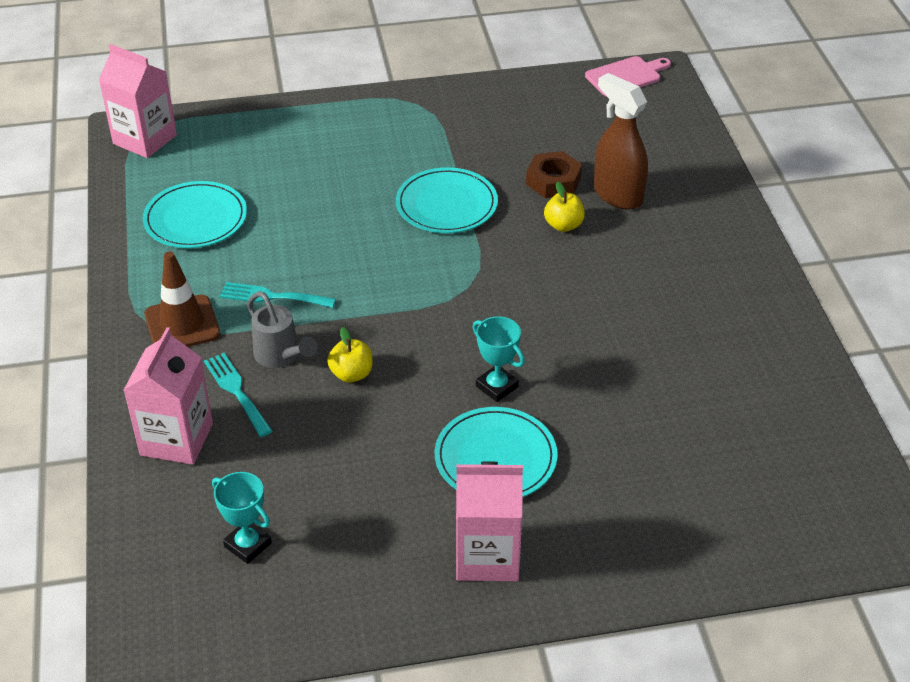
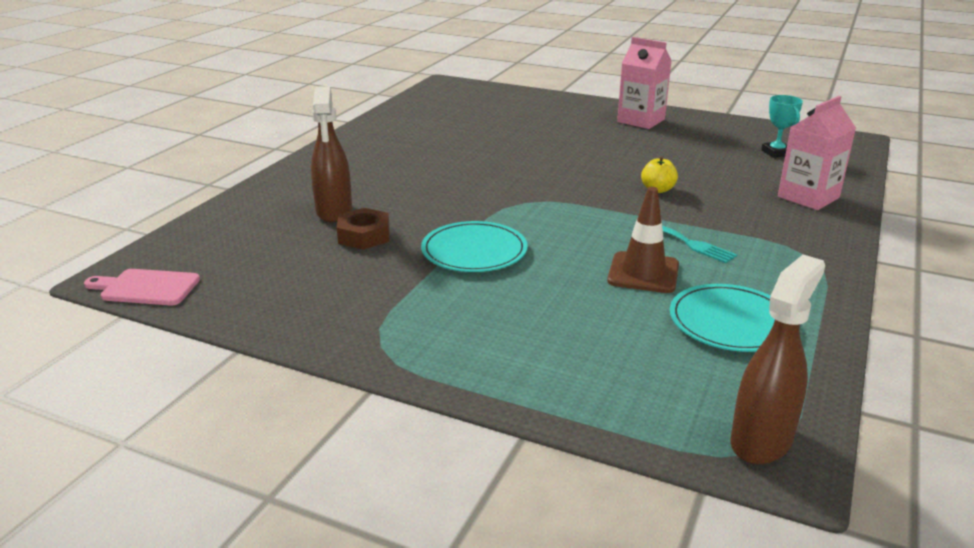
camera: 145 degrees left, 15 degrees down
pink carton [99,44,177,158] -> brown spray bottle [730,254,825,465]
brown traffic cone [144,251,221,347] -> brown traffic cone moved to [607,187,679,293]
turquoise fork [204,353,273,437] -> none
grey watering can [247,291,317,368] -> none
turquoise plate [435,407,558,497] -> none
turquoise trophy [472,316,525,402] -> none
yellow apple [544,182,585,232] -> none

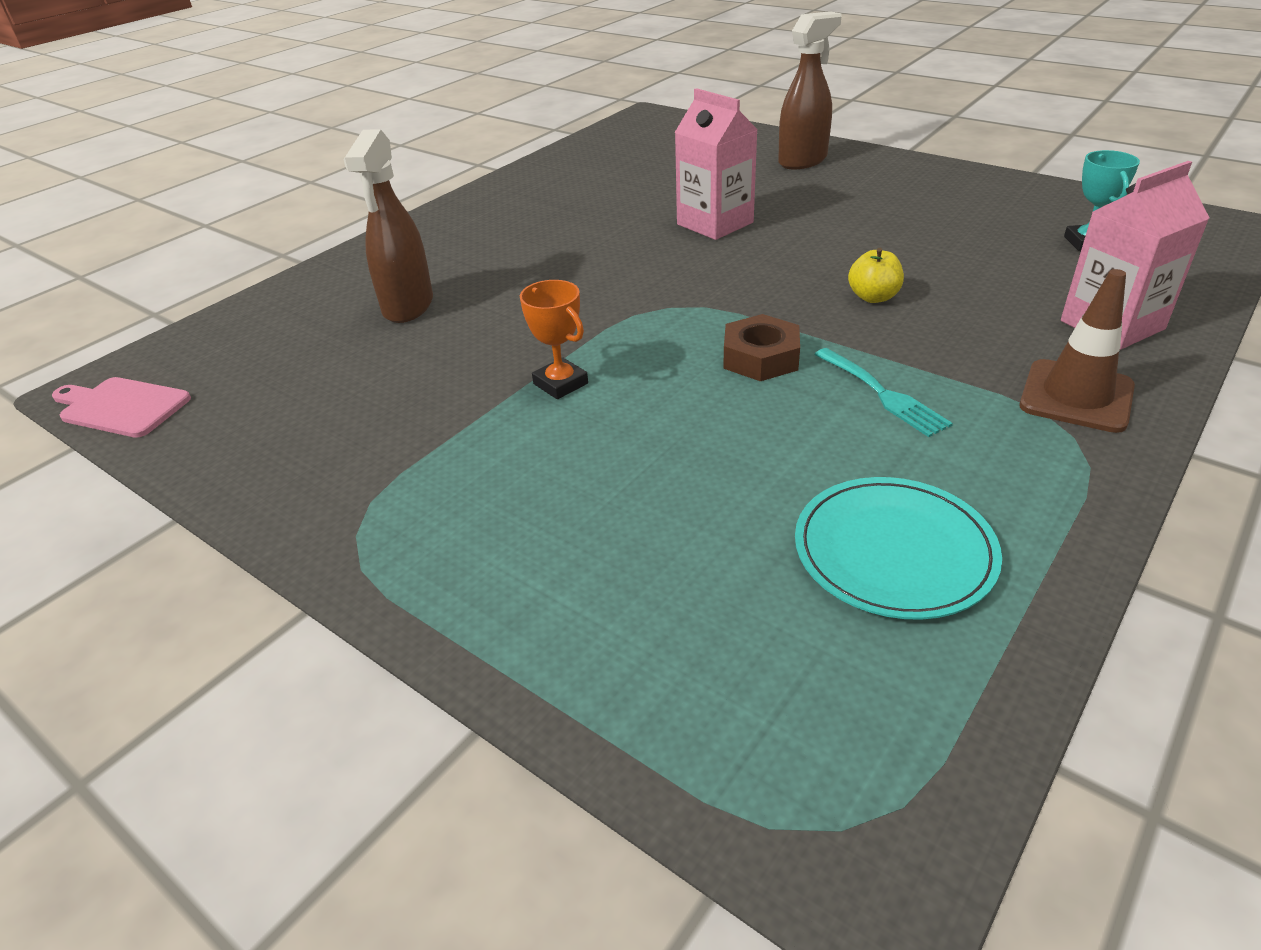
camera: 15 degrees right, 10 degrees up
brown nut [337,208,390,250] -> brown nut moved to [723,314,800,381]
turquoise plate [421,221,528,272] -> orange trophy [520,280,588,399]
brown traffic cone [607,187,679,293] -> brown traffic cone moved to [1019,269,1135,433]
pink carton [617,37,672,129] -> pink carton moved to [674,88,758,240]
brown spray bottle [730,254,825,465] -> brown spray bottle moved to [778,11,841,169]

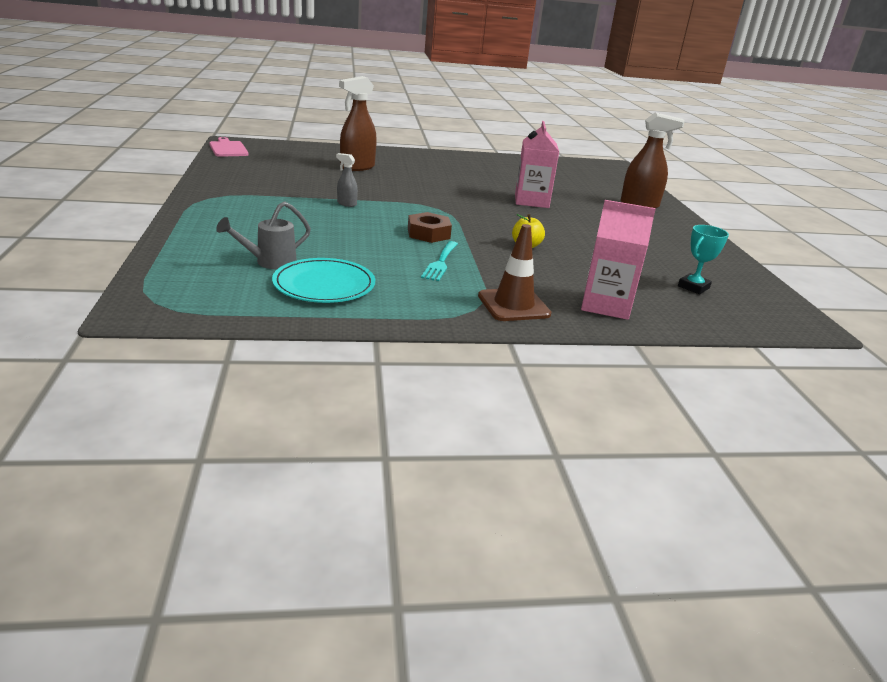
camera: 40 degrees right, 10 degrees down
orange trophy [520,280,588,399] -> grey spray bottle [336,153,358,207]
none -> grey watering can [216,201,311,269]

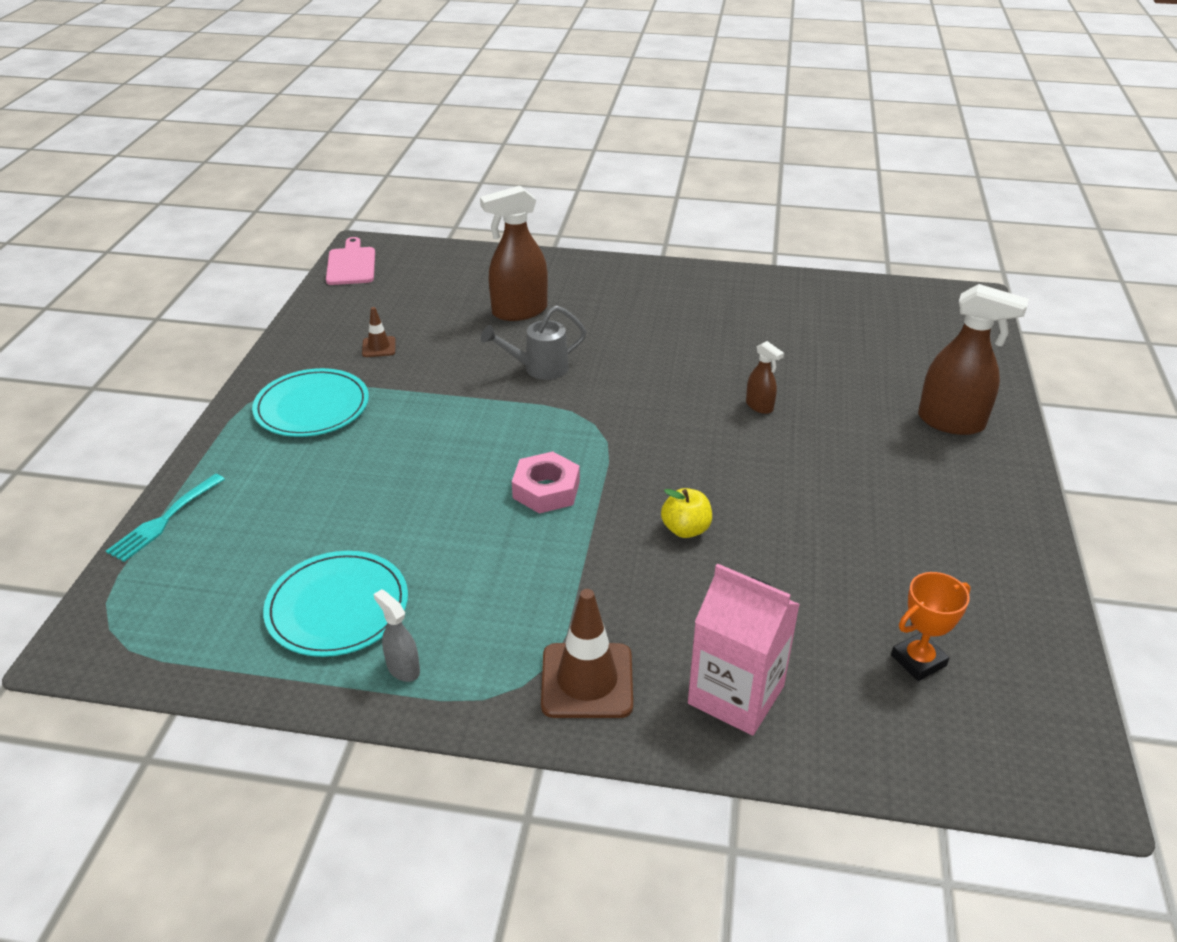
camera: 20 degrees right, 10 degrees up
grey watering can [216,201,311,269] -> grey watering can moved to [481,305,587,380]
grey spray bottle [336,153,358,207] -> grey spray bottle moved to [374,589,420,682]
brown nut [408,212,452,243] -> pink nut [512,452,580,514]
turquoise fork [421,241,458,281] -> turquoise fork moved to [106,474,225,562]
pink carton [515,121,559,208] -> brown spray bottle [746,341,784,414]
turquoise trophy [678,225,729,294] -> orange trophy [891,572,970,681]
none -> turquoise plate [252,368,369,437]
none -> brown traffic cone [362,307,396,357]

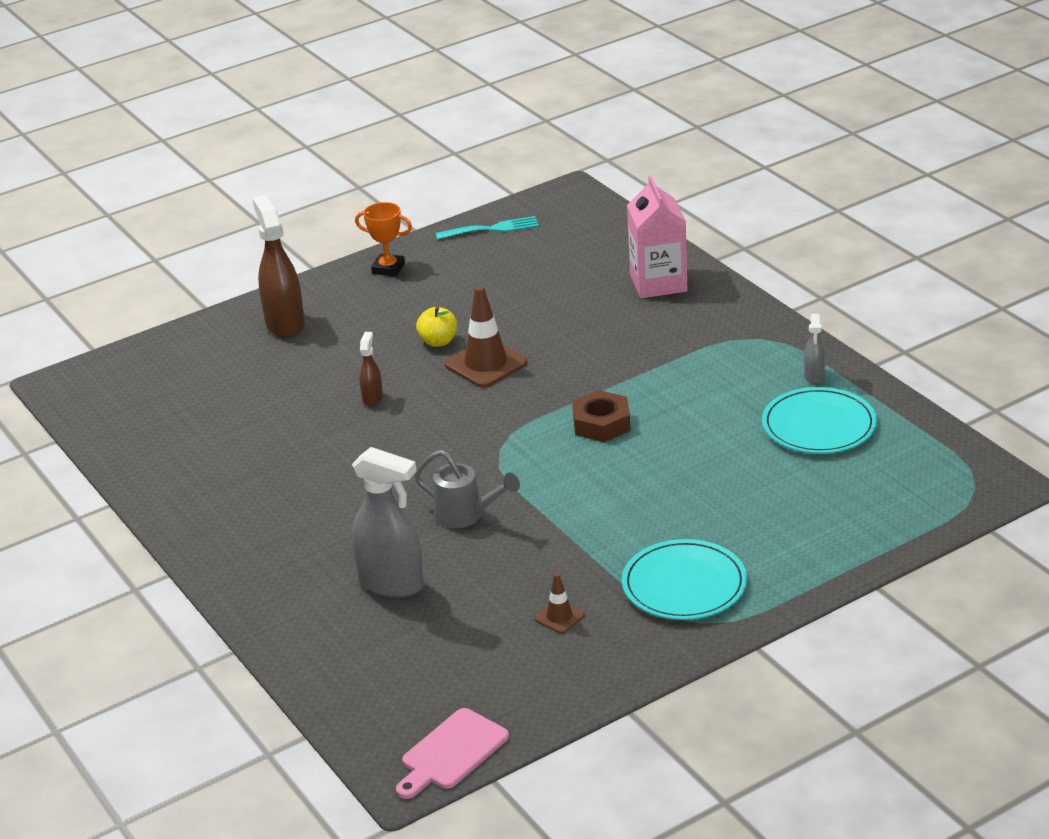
camera: 130 degrees left, 5 degrees down
turquoise fork [106,474,225,562] -> turquoise fork moved to [435,216,539,240]
brown spray bottle [480,186,548,321] -> grey spray bottle [352,447,424,598]
pink nut [512,452,580,514] -> brown nut [572,390,631,442]
brown traffic cone [541,589,633,718] -> brown traffic cone moved to [445,286,527,388]
yellow apple [661,488,712,538] -> yellow apple moved to [416,307,457,347]
orange trophy [891,572,970,681] -> orange trophy moved to [355,202,412,277]

